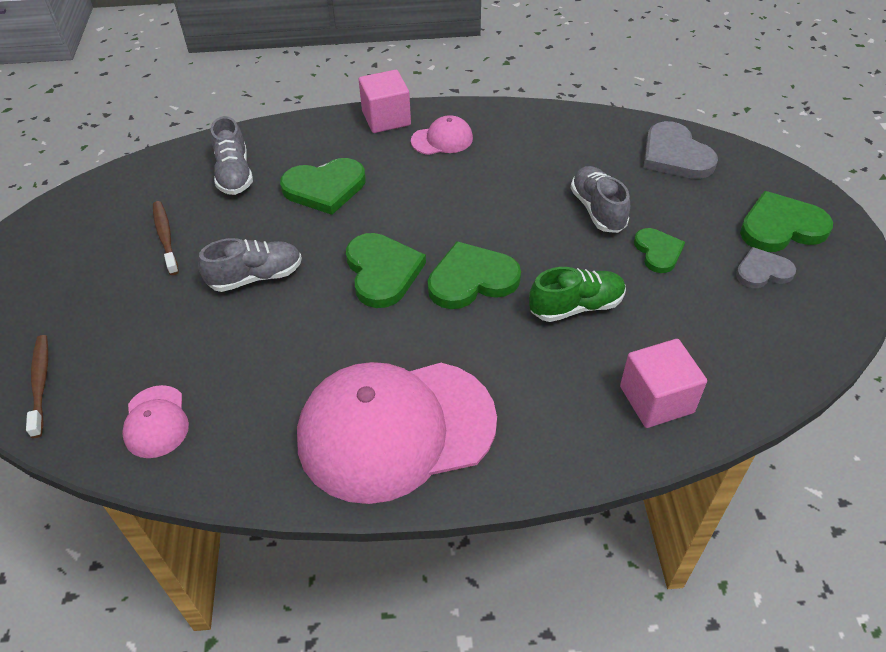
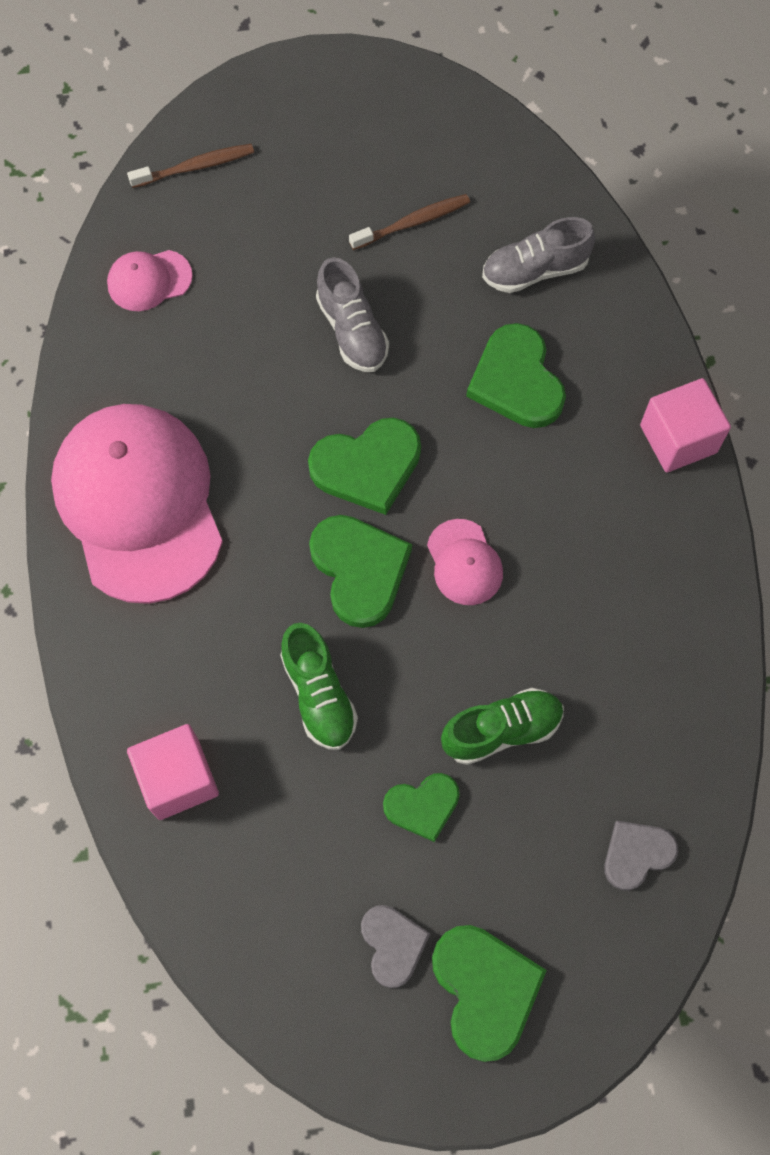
camera: 85 degrees right, 20 degrees up
pink cap [411,115,473,155] -> pink cap moved to [427,519,503,605]
grey shoe [571,166,630,233] -> green shoe [441,688,564,765]
grey heart [643,121,718,179] -> grey heart [604,821,678,891], size x0.62

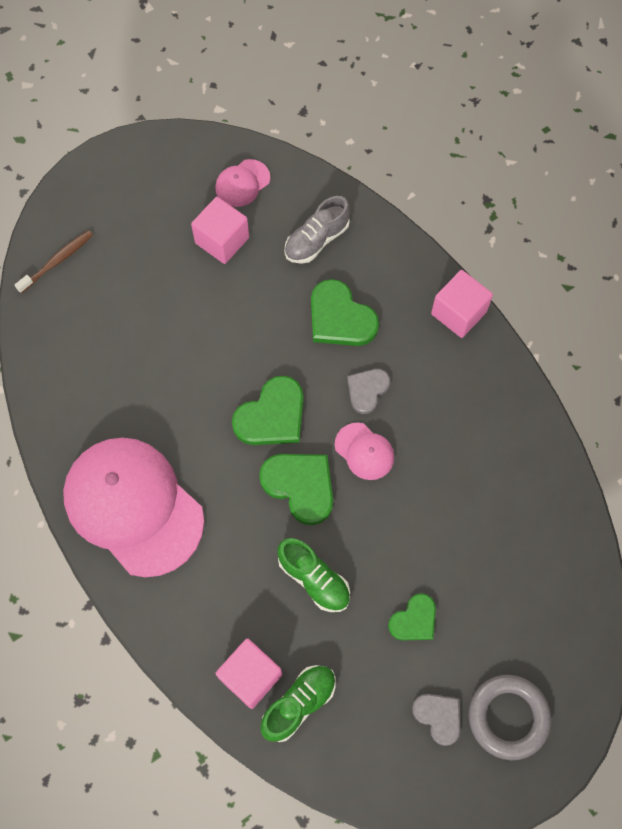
camera: 25 degrees left, 0 degrees up
pink cap [107,250,193,311] -> pink cap moved to [216,159,270,207]
grey shoe [316,257,389,372] -> none
brown toothbrush [349,194,470,250] -> pink cube [191,197,249,264]
green heart [432,925,547,1062] -> grey ring [468,675,551,760]
green shoe [441,688,564,765] -> green shoe moved to [260,665,336,742]
grey heart [604,821,678,891] -> grey heart moved to [347,369,390,414]

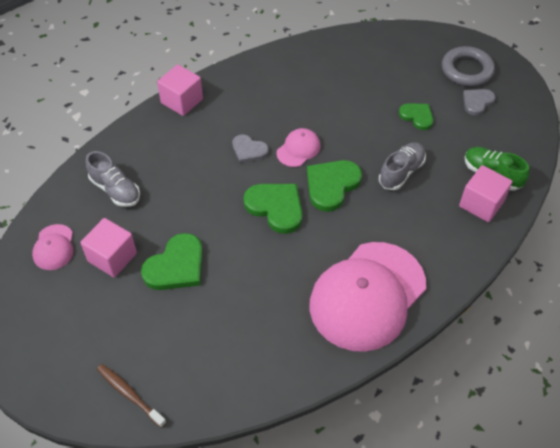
camera: 95 degrees left, 15 degrees down
pink cap [216,159,270,207] -> pink cap turned 45 degrees clockwise [32,224,74,270]
green shoe [277,538,350,612] -> grey shoe [379,142,426,190]
green heart [311,279,379,346] -> green heart moved to [141,233,203,290]

